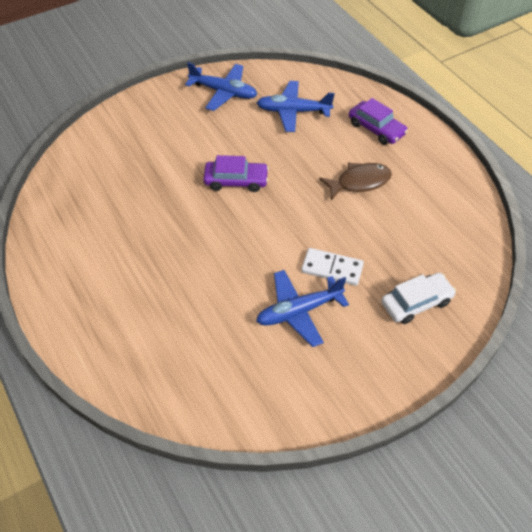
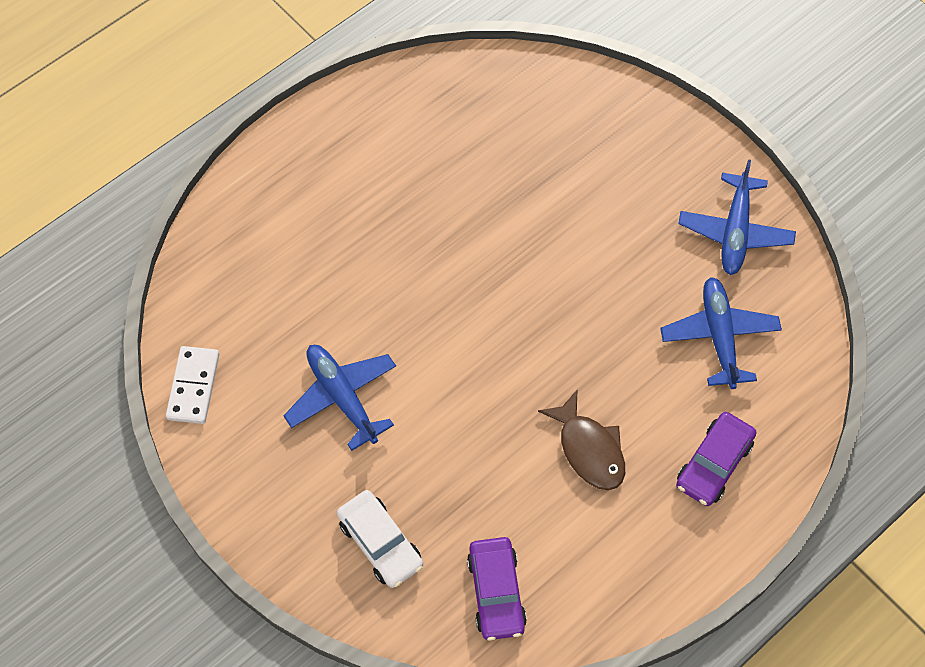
camera: 80 degrees right, 10 degrees up
purple car [203,155,269,192] -> purple car moved to [467,537,527,641]
white domino [301,248,364,286] -> white domino moved to [166,346,219,424]

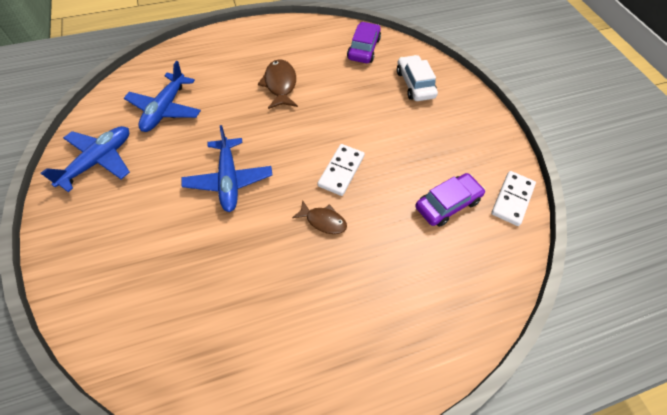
camera: 160 degrees left, 5 degrees down
blue plane [284,345,396,451] -> blue plane moved to [181,125,272,212]
purple car [676,412,756,506] -> purple car moved to [415,173,485,227]
none -> brown fish [292,200,347,234]
none -> white domino [318,144,365,196]

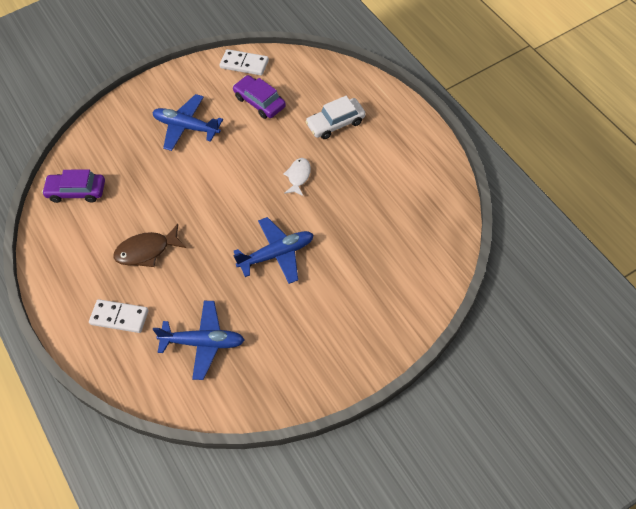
camera: 95 degrees left, 0 degrees up
blue plane [41,126,130,192] -> blue plane moved to [152,94,223,151]
brown fish [292,200,347,234] -> white fish [284,158,311,196]
white domino [318,144,365,196] -> white domino moved to [89,299,148,333]
white car [397,55,438,101] -> white car moved to [305,96,366,139]

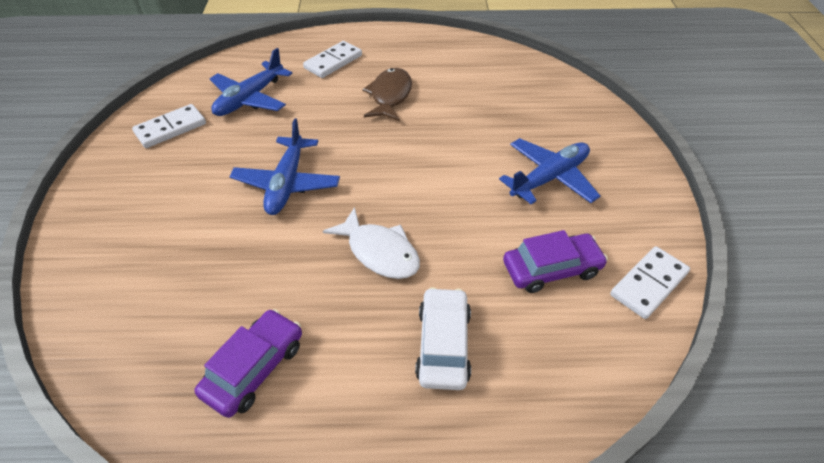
camera: 115 degrees right, 10 degrees down
purple car [42,169,105,203] -> purple car moved to [194,309,302,418]
white fish [284,158,311,196] -> white fish [323,207,420,279], size x1.50
none -> white domino [132,104,206,148]

